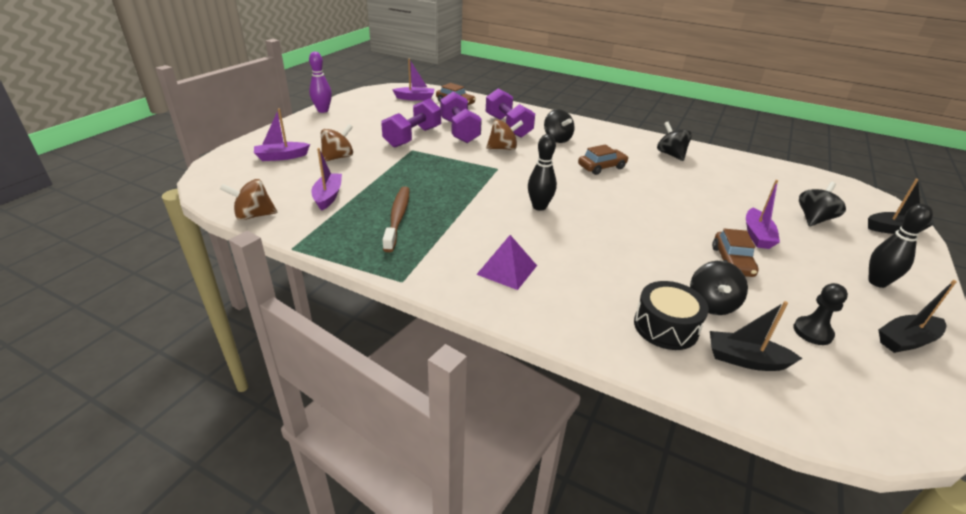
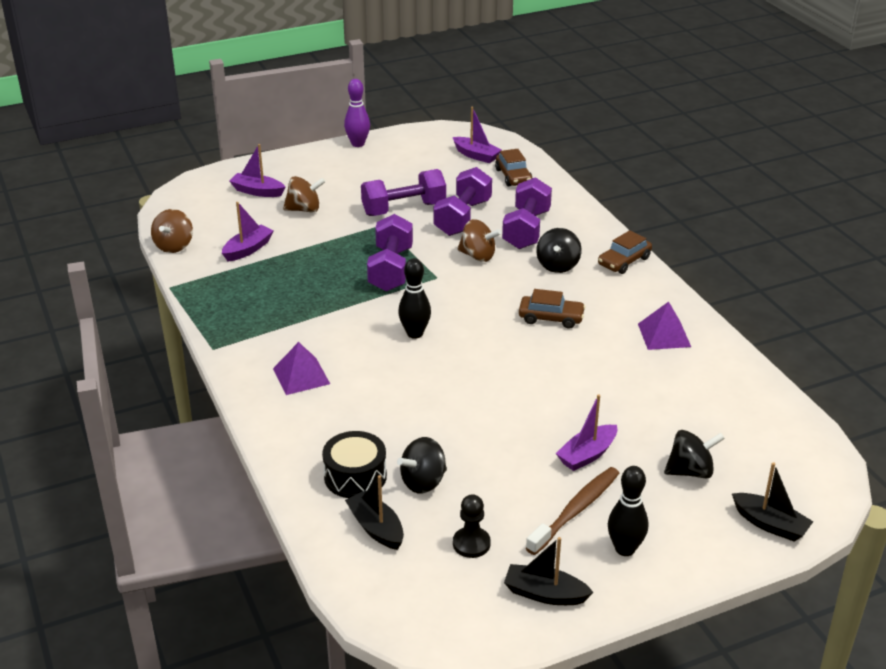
camera: 40 degrees right, 0 degrees up
brown spinning top [220,179,278,220] -> brown spinning top turned 105 degrees counterclockwise [151,209,193,253]
brown toothbrush [382,186,410,252] -> brown toothbrush moved to [526,467,619,555]
black spinning top [657,122,692,161] -> purple pyramid [638,302,691,350]
brown car [712,228,758,277] -> brown car moved to [598,230,652,274]
none -> purple dumbbell [367,214,413,292]

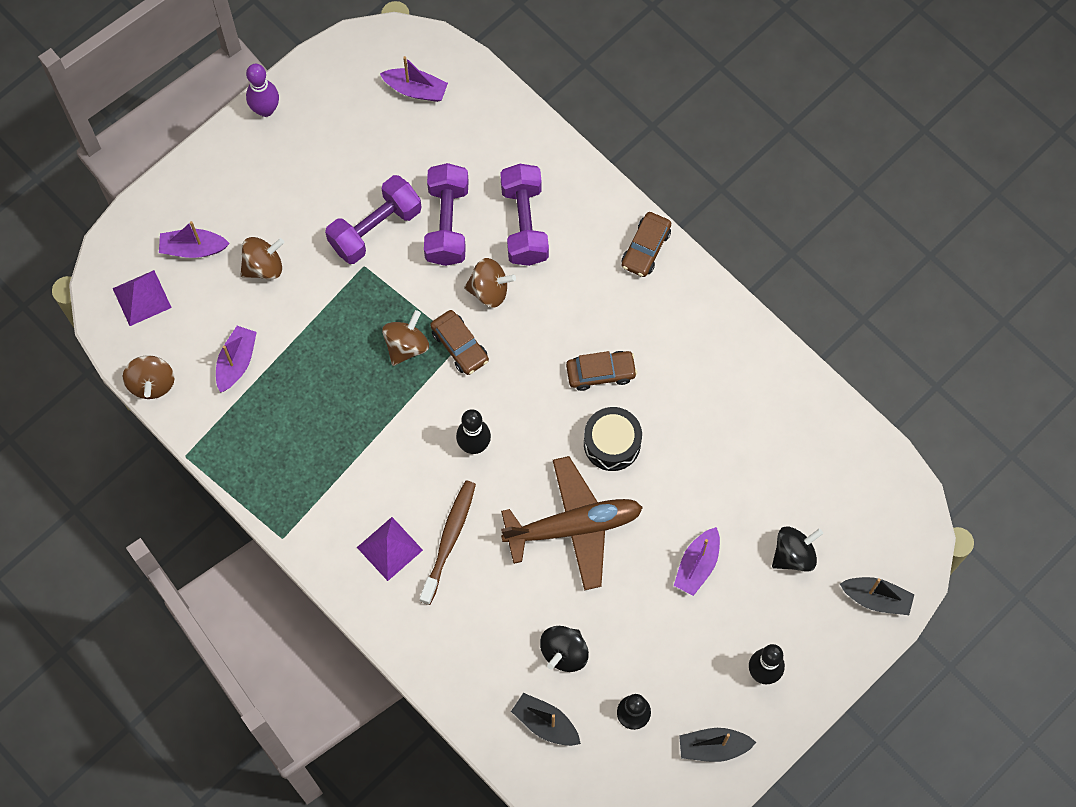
camera: 20 degrees left, 35 degrees up
black drum [322,431,387,498] -> black drum moved to [584,407,642,471]
purple dumbbell [367,214,413,292] -> brown spinning top [382,310,429,366]
brown car [495,149,532,186] -> brown car moved to [430,310,489,375]
brown toothbrush [526,467,619,555] -> brown toothbrush moved to [420,480,476,605]
black spinning top [536,228,582,273] -> none
purple pyramid [638,302,691,350] -> purple pyramid moved to [113,270,172,326]
none -> brown plane [501,456,643,591]

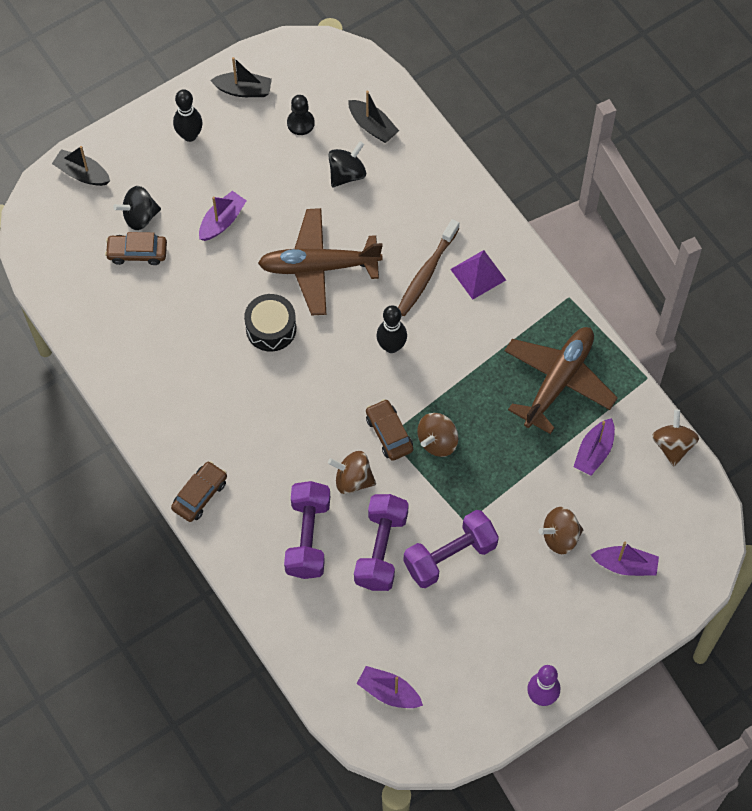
camera: 170 degrees left, 5 degrees down
purple pyramid [113,270,172,326] -> none
brown car [566,351,637,391] -> brown car moved to [105,232,167,265]
none -> brown plane [504,327,618,434]

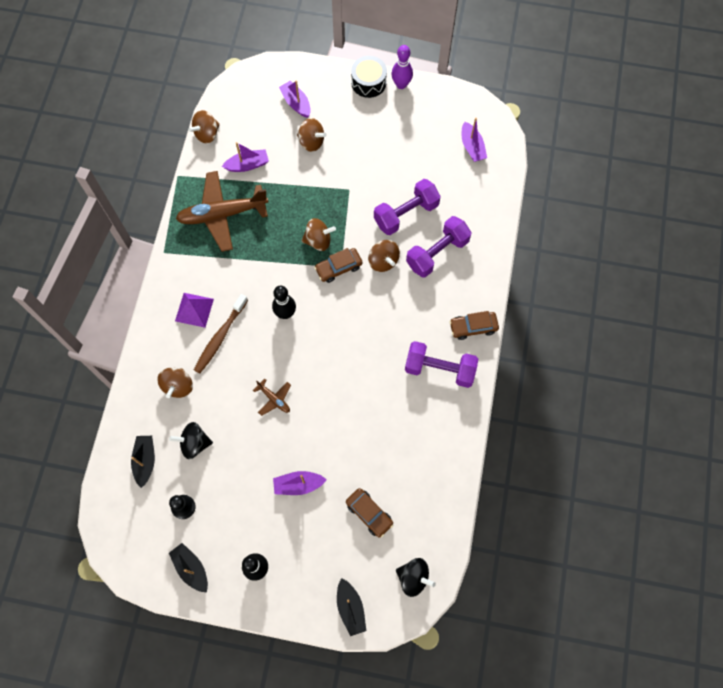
camera: 135 degrees left, 5 degrees up
black spinning top [113,186,161,230] -> black spinning top moved to [396,558,436,597]
black drum [244,294,296,352] -> black drum moved to [351,56,387,98]
brown plane [258,208,383,315] -> brown plane [253,378,291,416], size x0.44
brown car [366,399,413,461] -> brown car turned 45 degrees clockwise [314,248,363,283]
brown toothbrush [398,219,459,316] -> brown toothbrush turned 135 degrees clockwise [194,294,248,373]
purple dumbbell [404,510,499,588] -> purple dumbbell moved to [405,341,478,388]
none -> brown spinning top [157,367,193,398]

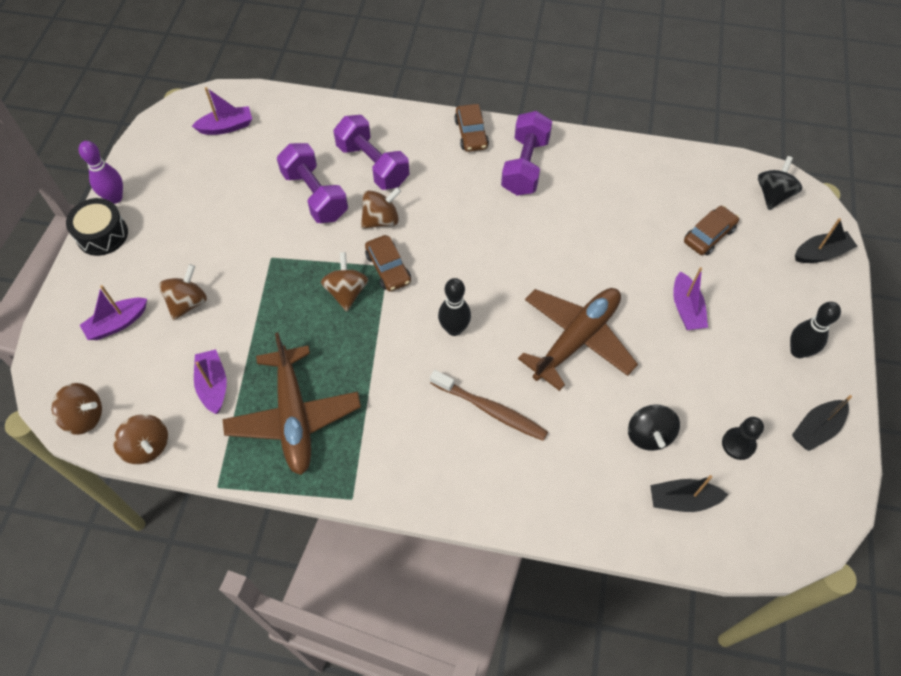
camera: 90 degrees left, 10 degrees down
brown spinning top [157,367,193,398] -> brown spinning top moved to [51,383,102,435]
purple pyramid [175,293,214,328] -> none
brown plane [253,378,291,416] -> brown plane [518,288,638,391], size x2.26

